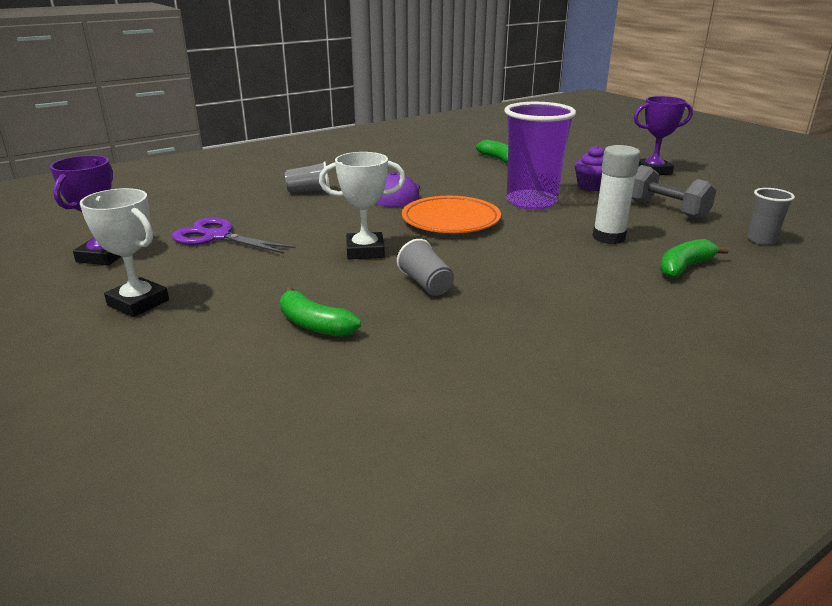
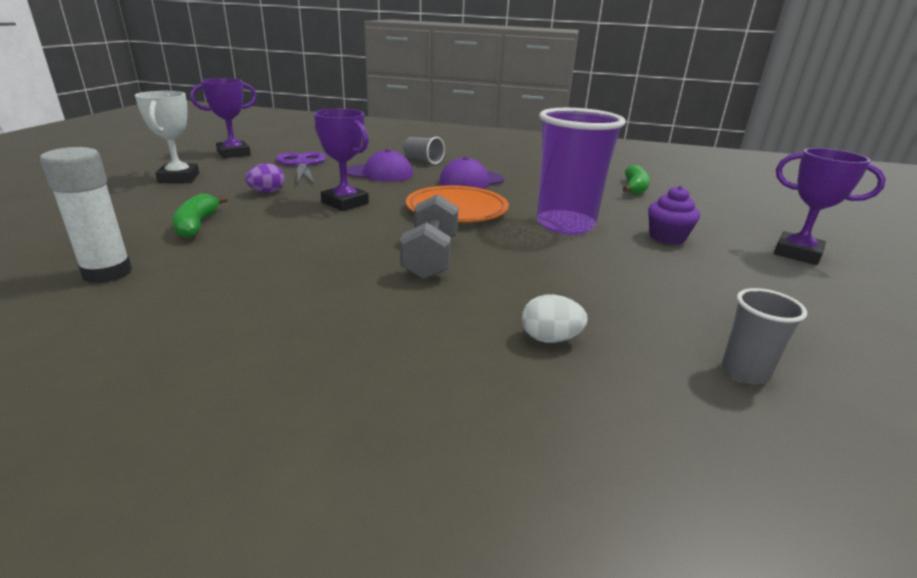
camera: 45 degrees right, 0 degrees up
white trophy [319,152,406,259] -> purple trophy [314,109,369,211]
grey cup [397,239,454,296] -> none
white glue stick [592,145,641,244] -> white glue stick moved to [40,147,132,283]
grey dumbbell [632,165,716,220] -> grey dumbbell moved to [400,194,458,279]
green banana [660,239,729,278] -> white egg [522,295,588,343]
none -> purple egg [245,163,285,193]
none -> purple cap [347,149,413,182]

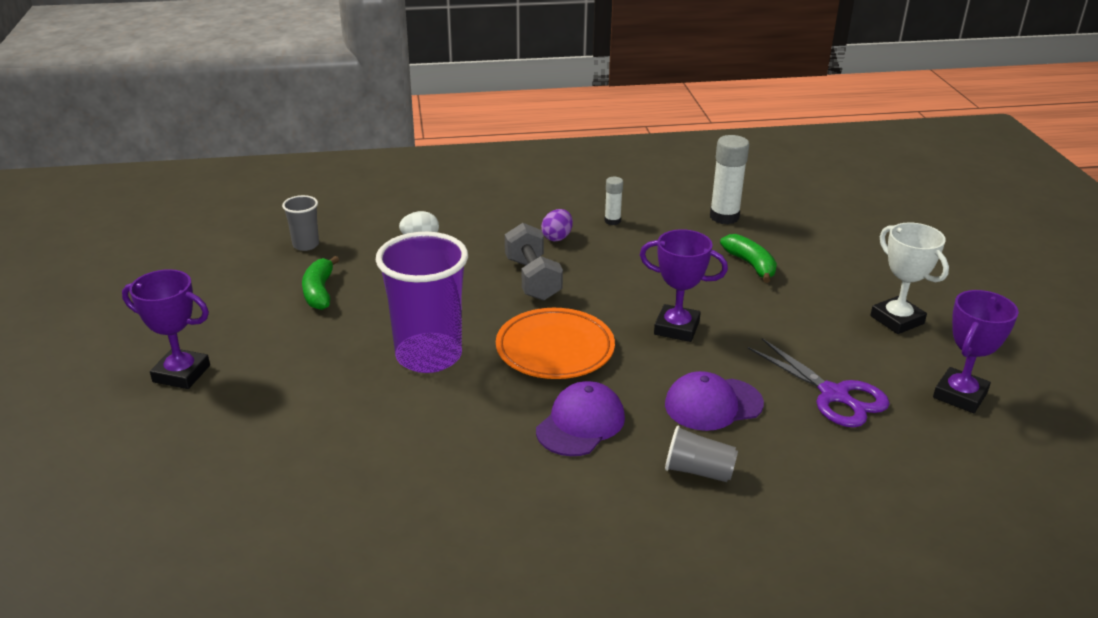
camera: 160 degrees right, 5 degrees up
purple egg [245,163,285,193] -> purple egg moved to [541,209,573,241]
green banana [622,165,650,195] -> green banana moved to [302,256,339,310]
purple cupcake [648,186,700,245] -> none
none -> white glue stick [604,177,623,225]

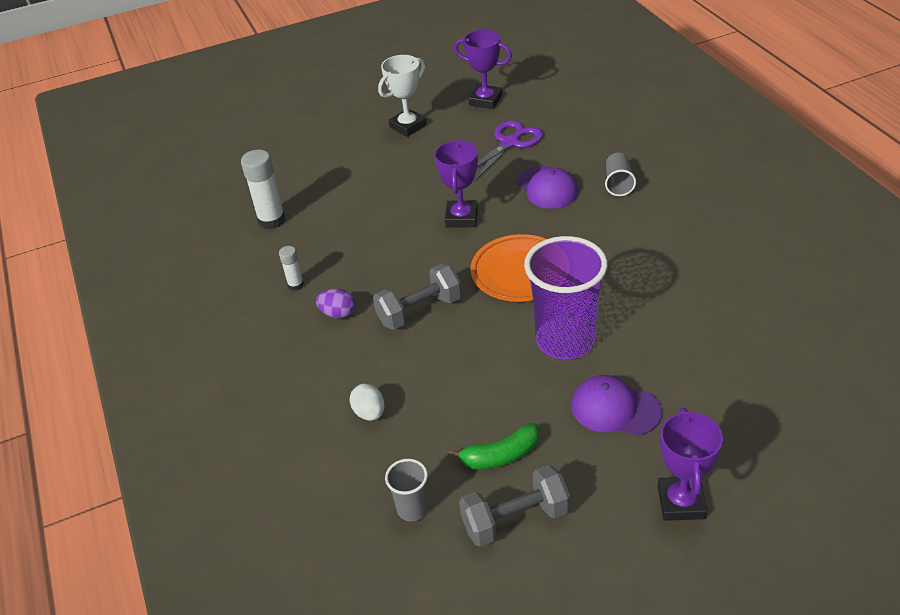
camera: 100 degrees left, 10 degrees up
purple cap [536,381,625,456] -> purple cap moved to [571,375,662,436]
green banana [720,234,777,283] -> none
none -> grey dumbbell [459,465,570,547]

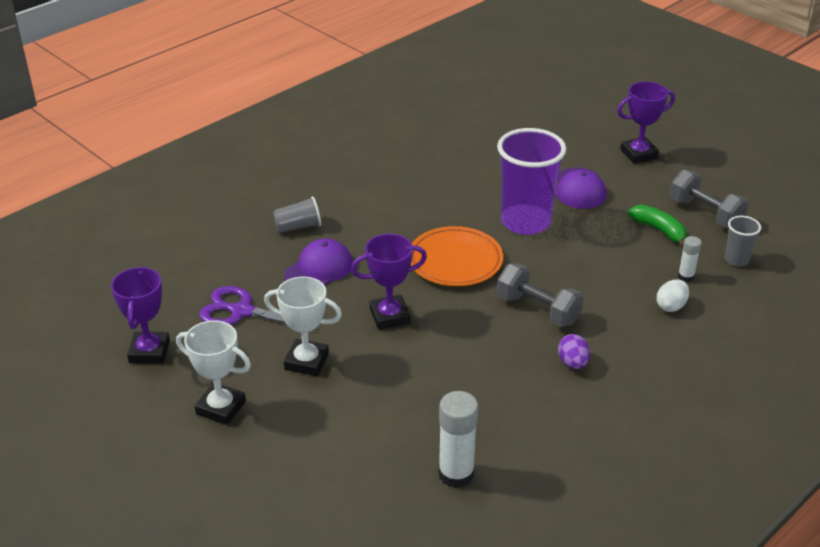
camera: 115 degrees left, 5 degrees down
white glue stick [279,246,304,291] -> white glue stick moved to [678,236,702,282]
none -> white trophy [264,276,342,376]

